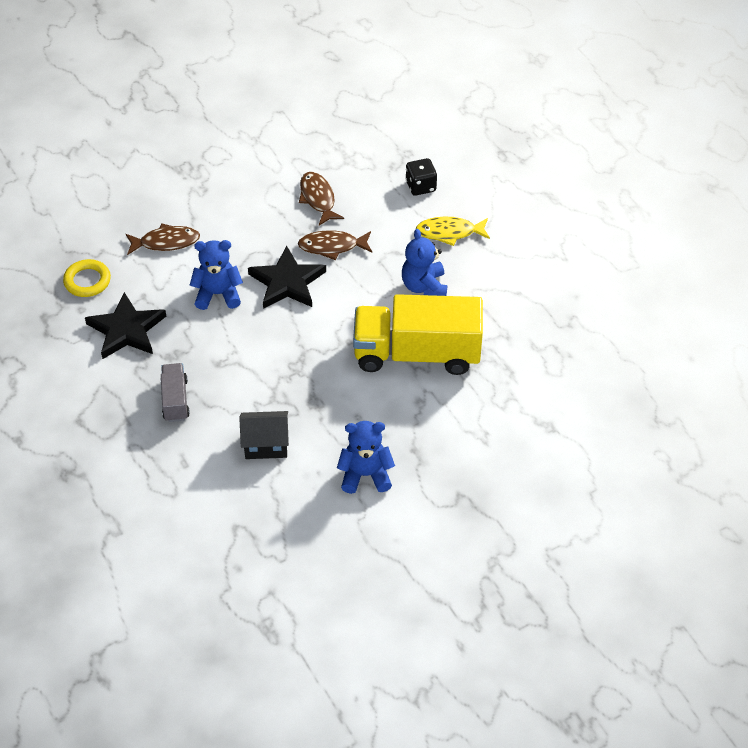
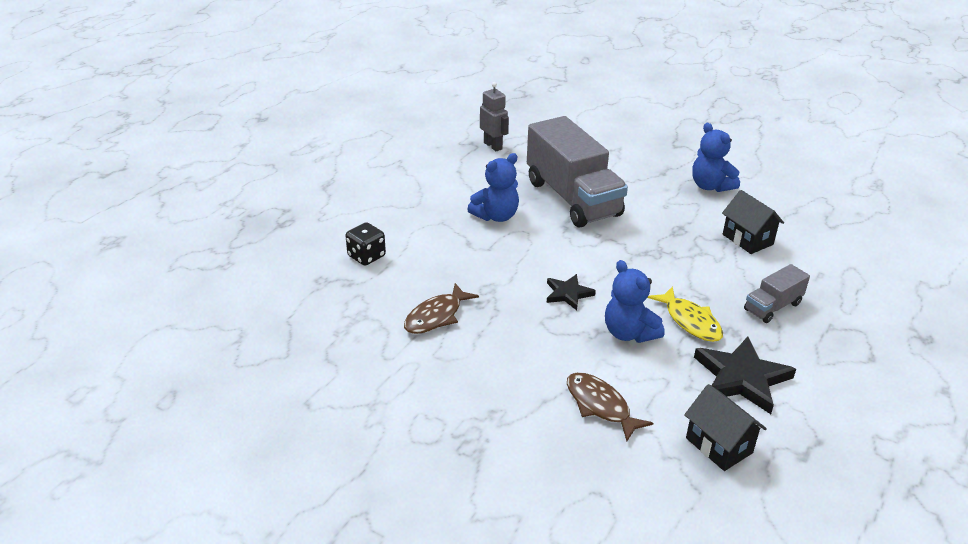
camera: 120 degrees left, 15 degrees down
yellow ring [63,259,111,297] -> black house [684,384,767,471]
black star [248,246,326,309] -> black star [547,274,596,310], size x0.57
brown fish [298,230,372,260] -> none
yellow truck [353,294,483,375] -> grey truck [527,116,628,227]
yellow fish [416,217,490,246] -> yellow fish moved to [648,286,723,342]
none -> grey robot [480,82,509,151]

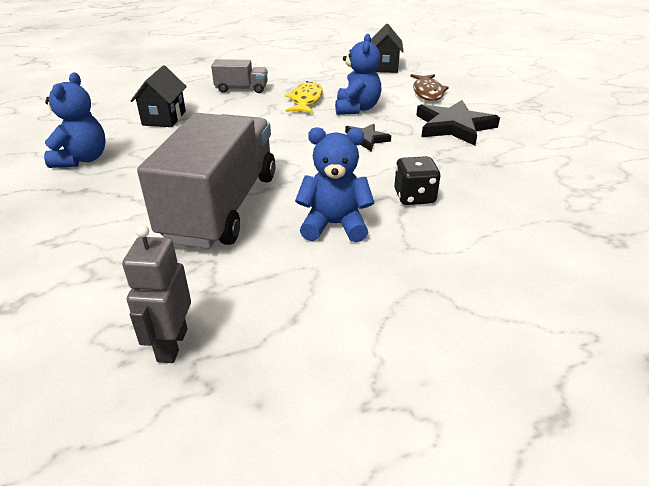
camera: 140 degrees left, 0 degrees up
black dice [345,222,386,266] -> black dice moved to [394,156,441,205]
brown fish [404,283,479,334] -> none
black star [694,337,796,414] -> black star moved to [416,100,500,146]

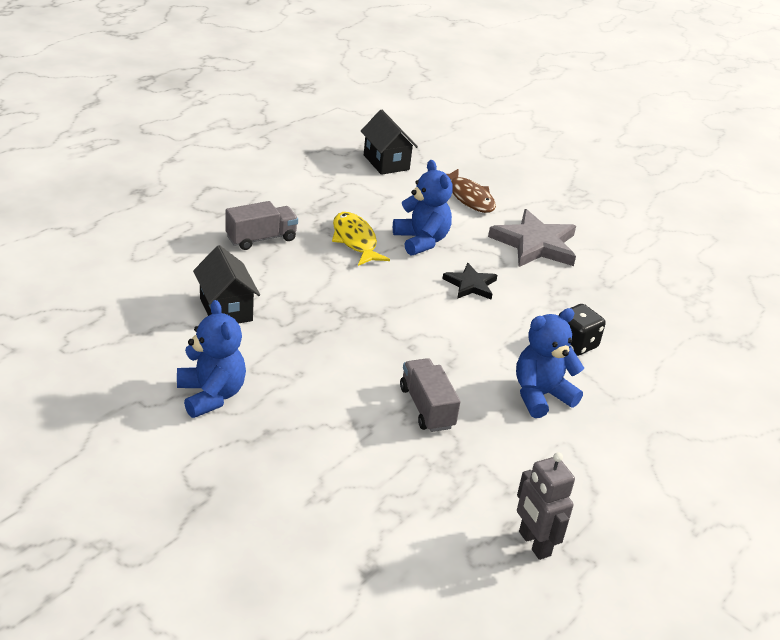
camera: 35 degrees left, 0 degrees up
grey truck [137,113,275,249] -> grey truck [400,358,461,432], size x0.47
black star [416,100,500,146] -> grey star [488,209,576,267]

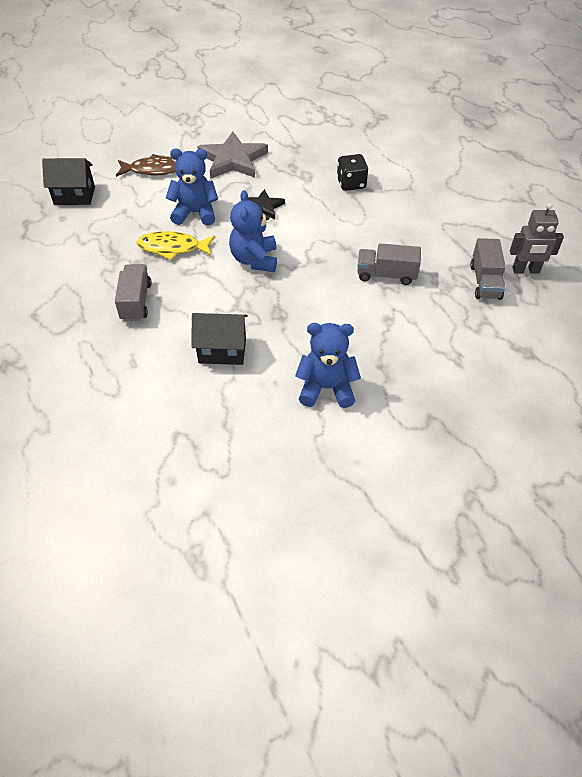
camera: 60 degrees left, 15 degrees up
blue teddy bear [516,308,584,418] -> blue teddy bear moved to [229,190,277,272]
none -> grey truck [470,238,506,300]

